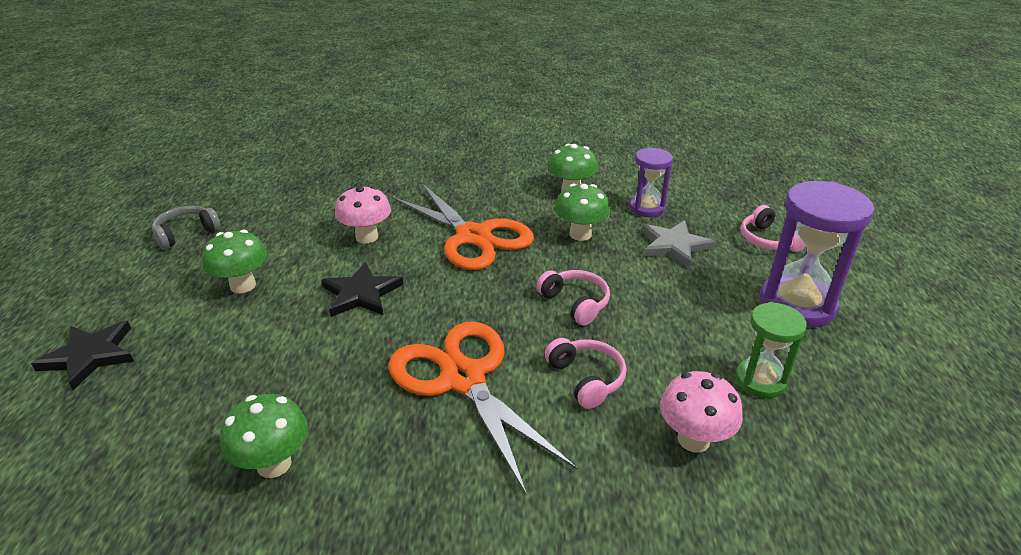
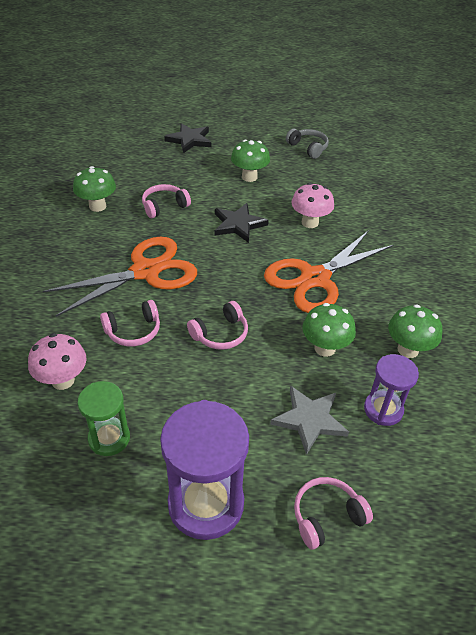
camera: 90 degrees right, 10 degrees up
none -> pink headphones [142,184,191,218]

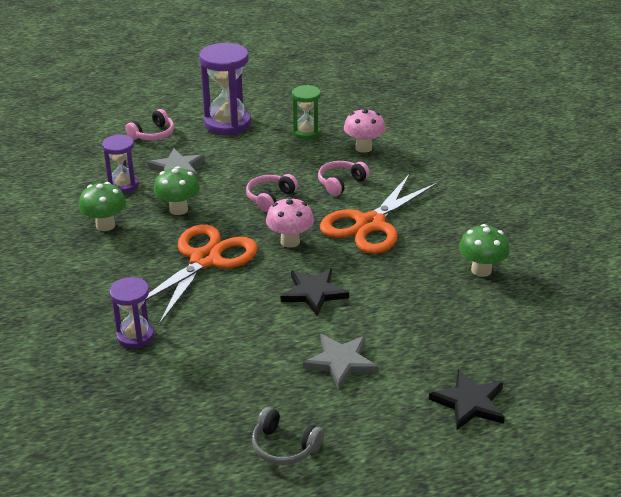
camera: 160 degrees right, 10 degrees down
pink headphones [142,184,191,218] -> none
green mushroom [231,140,270,182] -> grey star [303,334,378,390]
pink mushroom [291,183,334,228] -> pink mushroom moved to [266,197,314,248]
none -> purple hourglass [110,277,154,348]

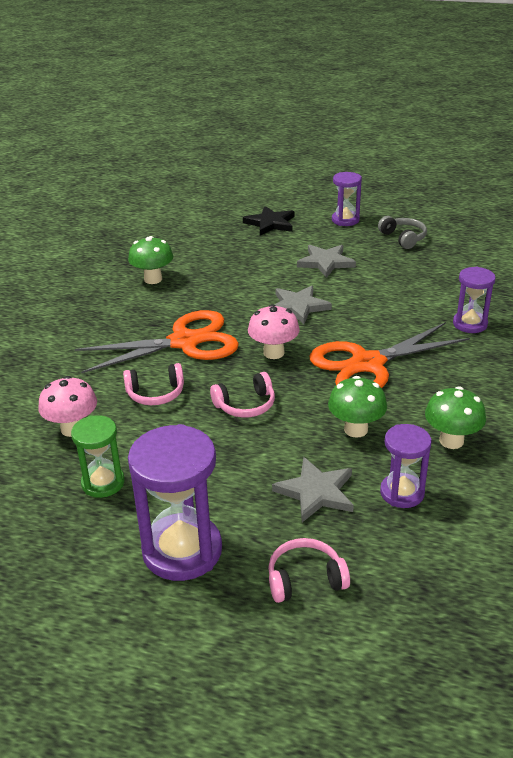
camera: 145 degrees left, 0 degrees up
black star [281,268,349,316] -> grey star [275,285,332,324]
none -> purple hourglass [332,172,362,226]

